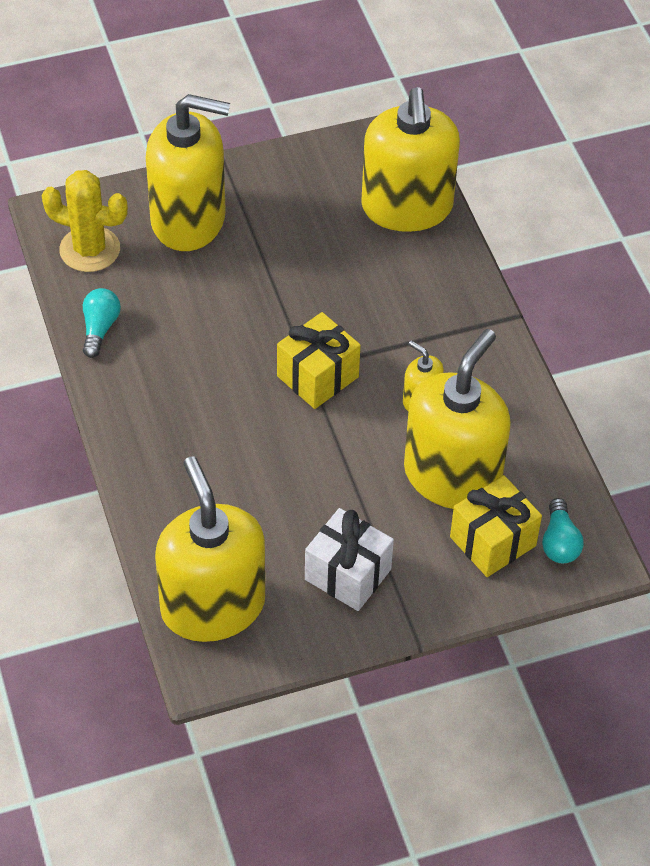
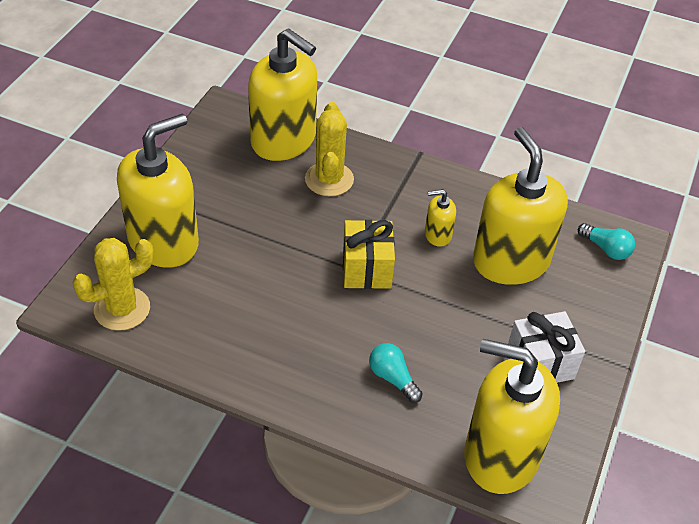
camera: 50 degrees left, 5 degrees down
turquoise light bulb [83,288,121,358] -> turquoise light bulb moved to [369,343,423,403]
yellow gift [450,475,542,577] -> none
none -> yellow cactus [305,102,354,196]

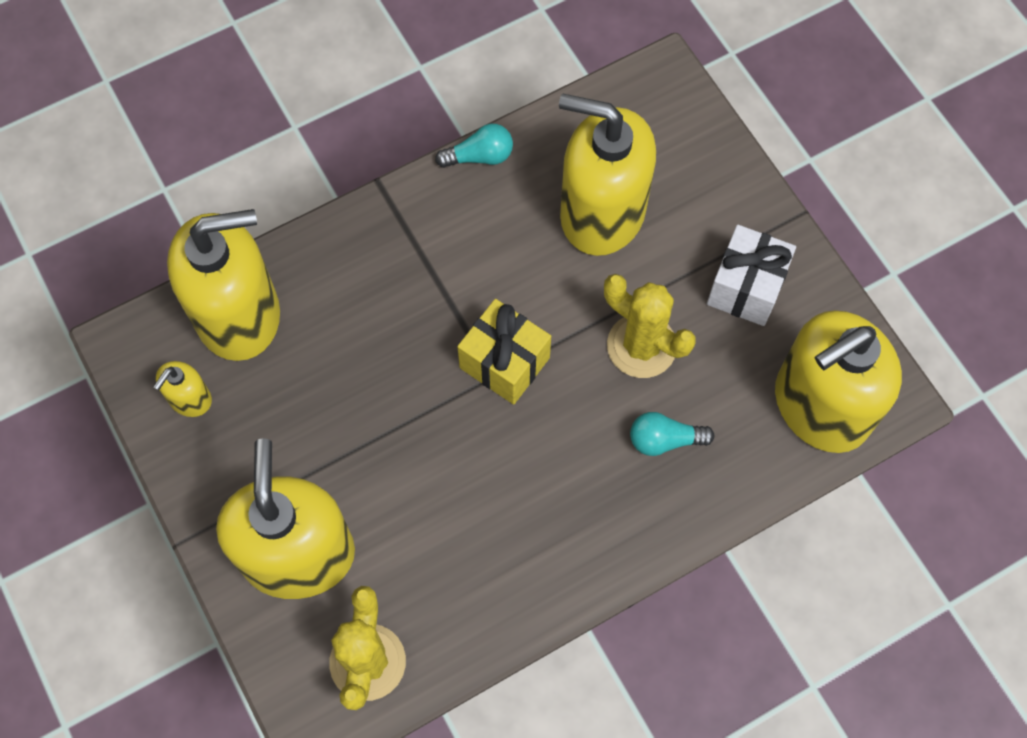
camera: 50 degrees left, 20 degrees up
yellow cactus [305,102,354,196] -> yellow cactus moved to [604,274,696,378]
yellow soap dispenser [425,189,456,247] -> yellow soap dispenser moved to [153,361,212,417]
turquoise light bulb [578,223,635,260] -> turquoise light bulb moved to [435,124,513,168]

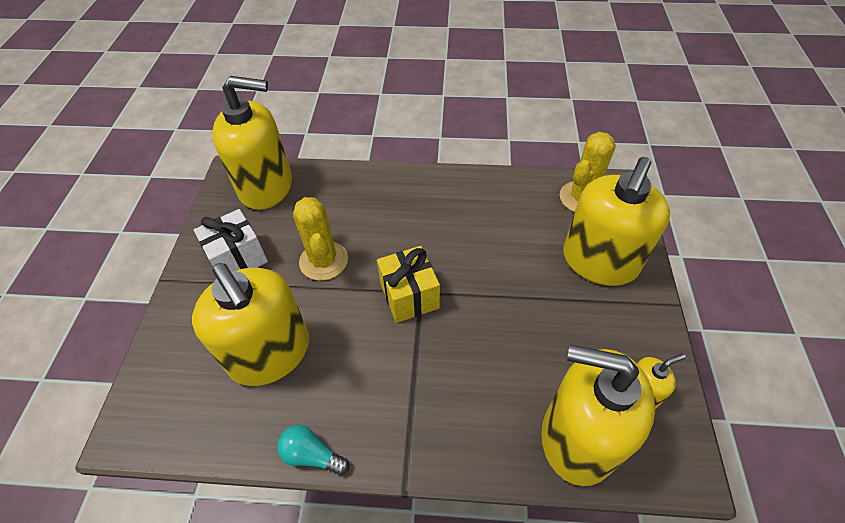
camera: 145 degrees left, 15 degrees down
turquoise light bulb [630,412,715,456] -> none

